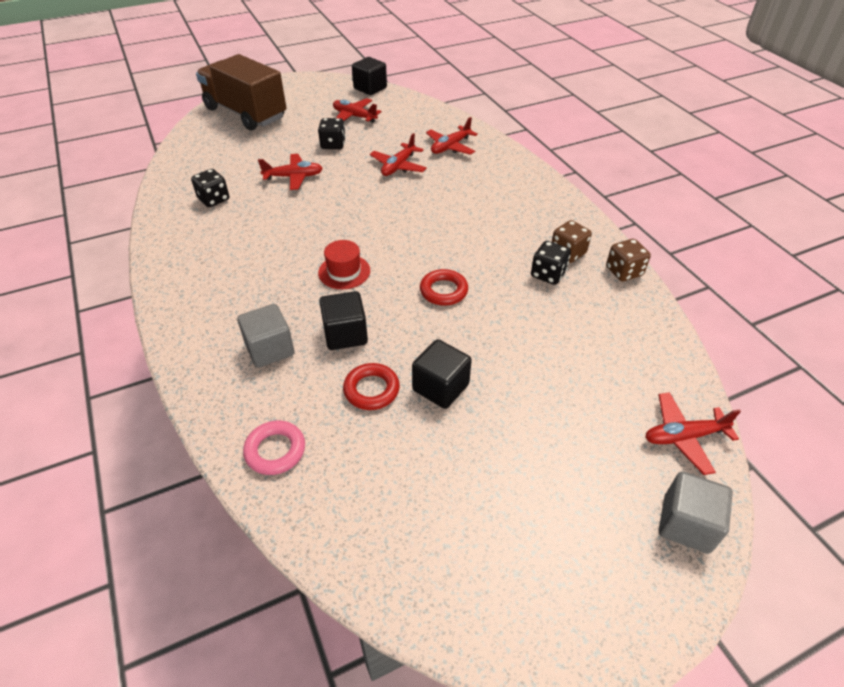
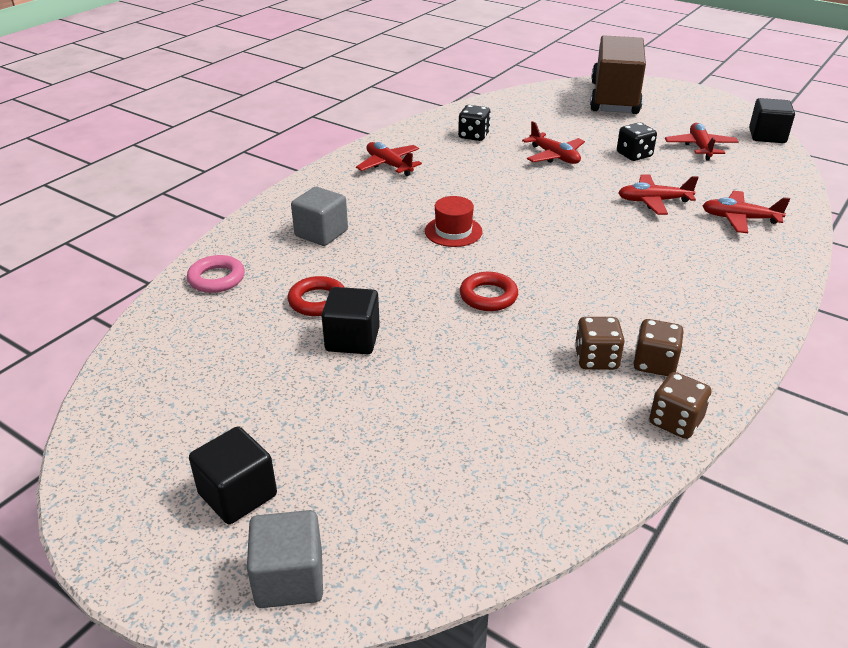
camera: 60 degrees right, 10 degrees down
black cube [319,291,368,350] -> black cube moved to [189,426,277,524]
black dice [531,241,571,285] -> brown dice [575,317,625,370]
red plane [645,392,741,475] -> red plane moved to [356,142,422,176]

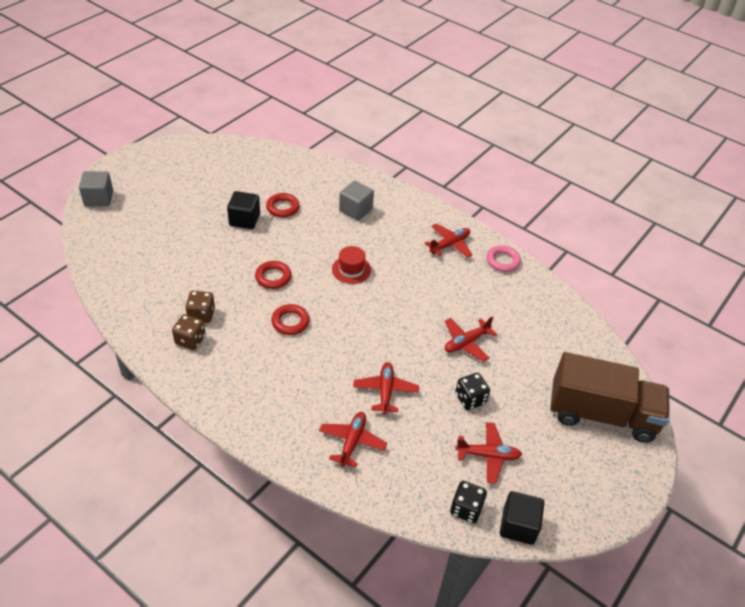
camera: 90 degrees right, 10 degrees up
pink ring [187,255,245,293] -> pink ring moved to [486,245,521,272]
black cube [189,426,277,524] -> none
black dice [458,105,491,141] -> black dice moved to [450,481,487,523]
brown dice [649,372,711,439] -> none
none -> red ring [271,304,310,335]

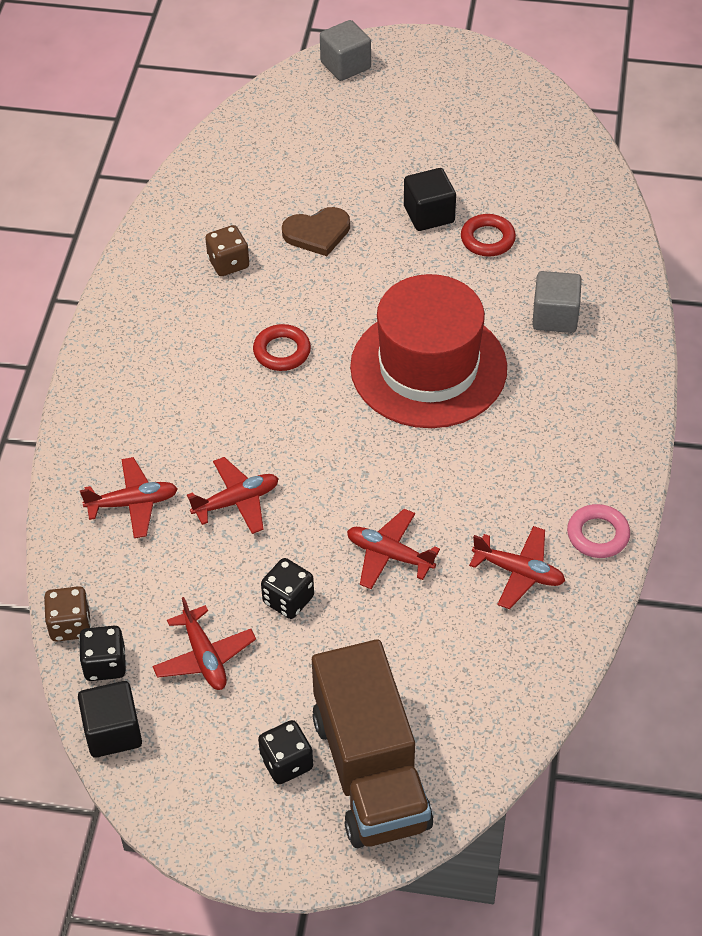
camera: 65 degrees right, 5 degrees up
brown dice [172,314,206,350] -> brown dice moved to [44,586,91,642]
red ring [255,261,292,289] -> none
red hat [332,246,371,284] -> red hat [350,274,507,428], size x2.43
red plane [425,223,472,258] -> red plane moved to [469,526,565,609]
none -> black dice [258,720,313,784]
none -> brown heart [282,207,350,256]

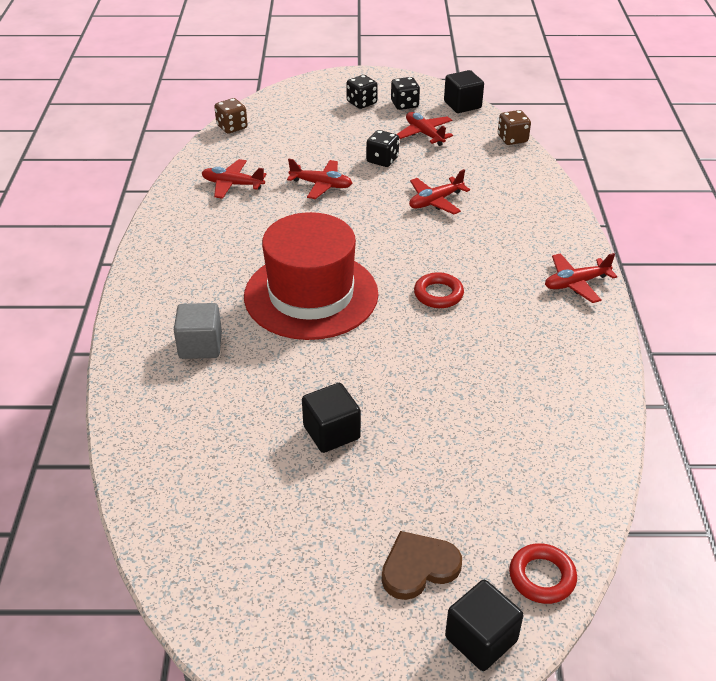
camera: 170 degrees right, 10 degrees down
black dice [79,626,126,681] -> black dice moved to [391,77,420,110]
red plane [80,457,178,538] -> red plane moved to [545,253,618,303]
brown dice [205,225,249,276] -> brown dice moved to [214,98,247,133]
brown heart [282,207,350,256] -> brown heart moved to [382,531,462,600]
brown truck [312,639,433,848] -> none
grey cube [320,20,371,81] -> black cube [445,580,523,671]
red ring [461,214,516,257] -> red ring moved to [509,543,577,604]
pink ring [567,504,630,558] -> none

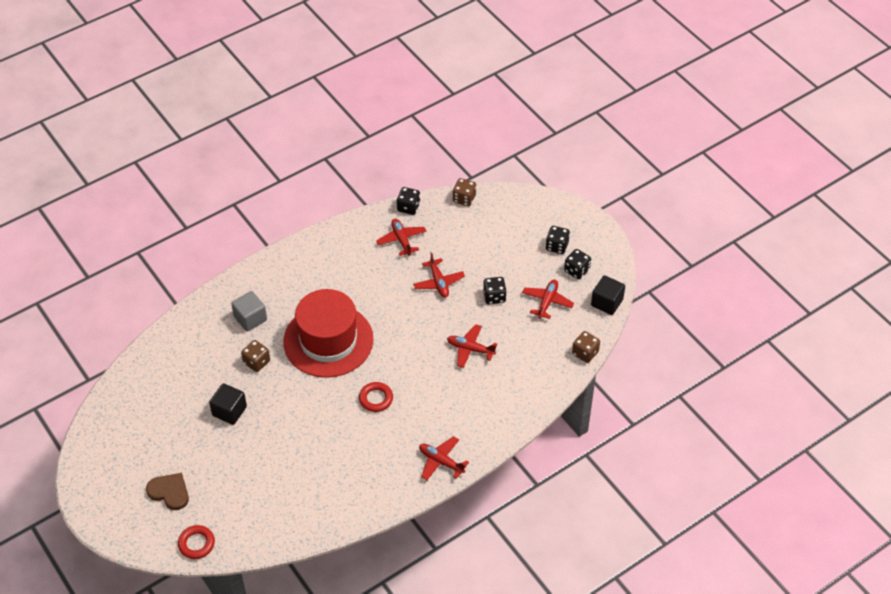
camera: 55 degrees right, 10 degrees up
black cube [445,580,523,671] -> none
none -> brown dice [241,340,270,372]
none -> black dice [397,187,420,215]

